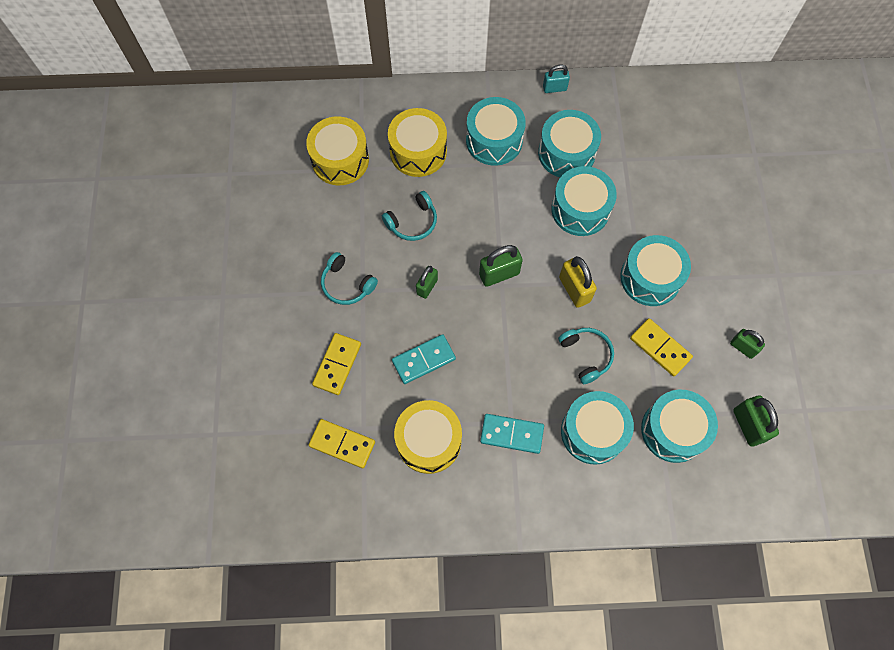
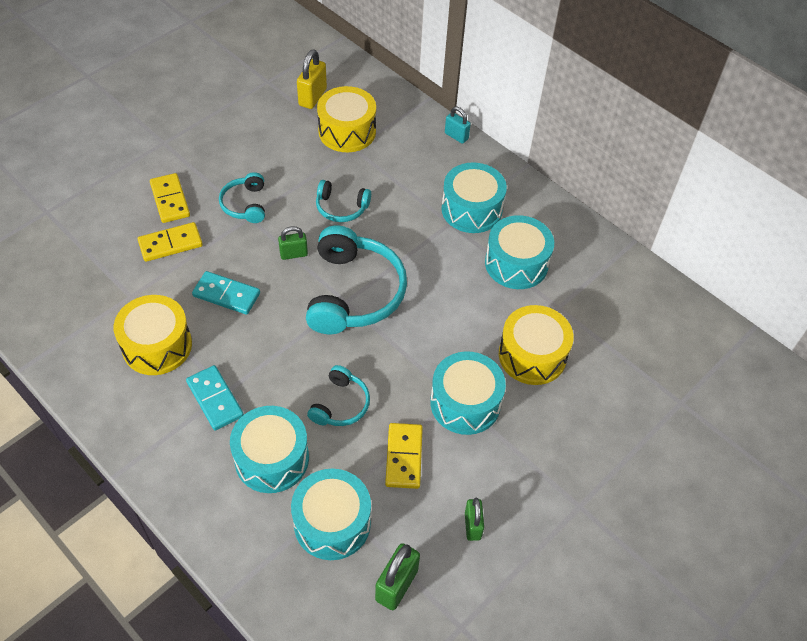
camera: 45 degrees right, 15 degrees down
yellow domino [309,419,375,468] -> yellow domino moved to [150,173,190,223]
yellow drum [388,108,447,177] -> yellow drum moved to [499,305,574,385]
green padlock [479,245,523,287] -> turquoise headphones [306,226,407,334]
turquoise padlock [543,65,570,93] -> turquoise padlock moved to [445,107,471,144]
turquoise drum [551,166,617,236] -> none
yellow padlock [559,256,597,308] -> yellow padlock moved to [297,50,327,109]

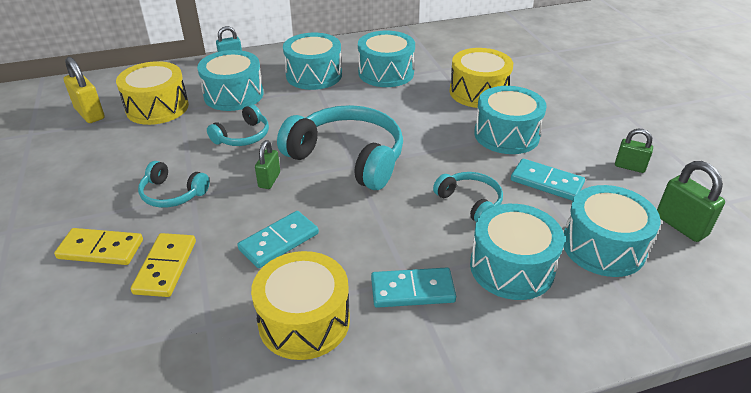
camera: 60 degrees left, 15 degrees down
yellow domino [385,423,423,489] -> turquoise domino [511,159,585,201]
none -> turquoise drum [197,50,264,111]

